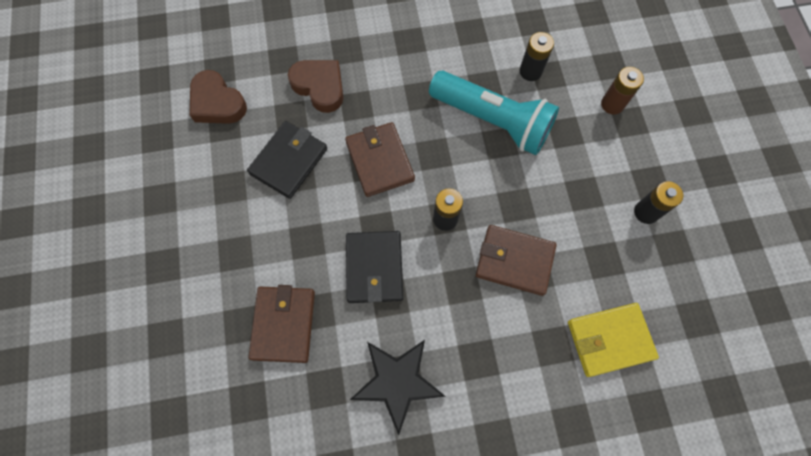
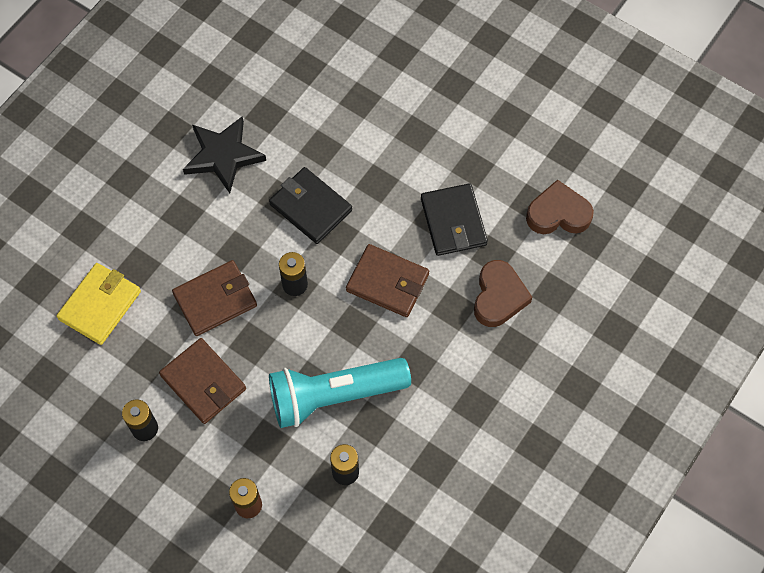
camera: 135 degrees right, 5 degrees down
brown wallet [249,285,315,363] -> brown wallet moved to [159,338,246,424]
brown heart [288,60,343,113] -> brown heart turned 75 degrees counterclockwise [474,260,532,327]

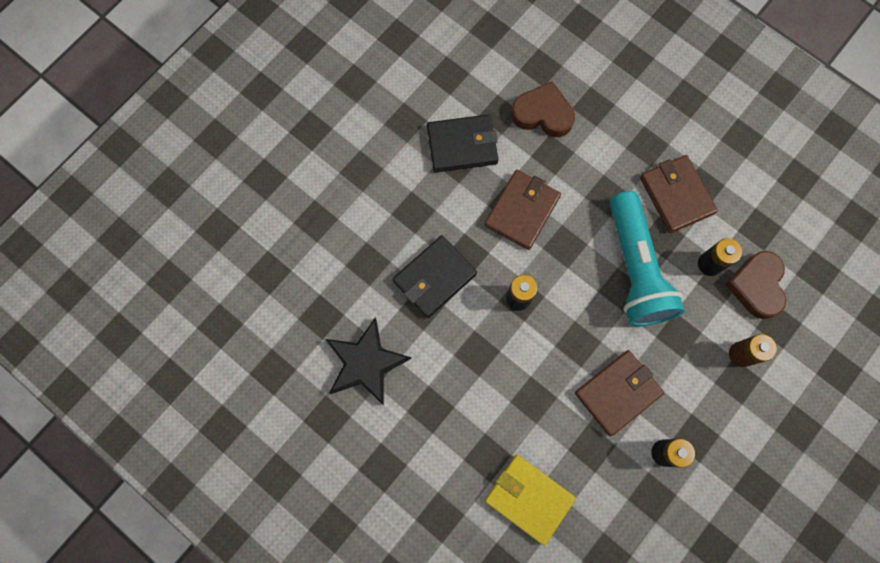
camera: 85 degrees left, 10 degrees up
brown wallet [172,260,257,336] -> brown wallet moved to [640,155,718,233]
brown heart [526,179,594,234] -> brown heart moved to [725,251,786,319]

